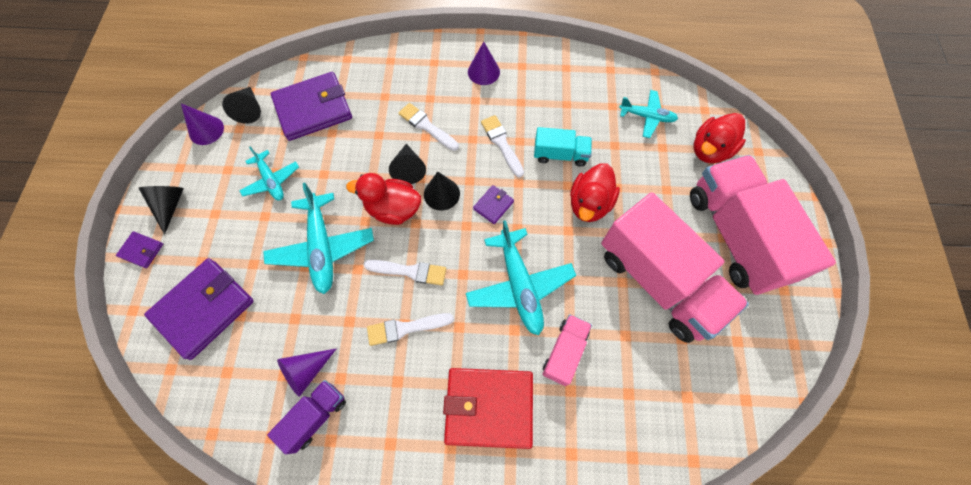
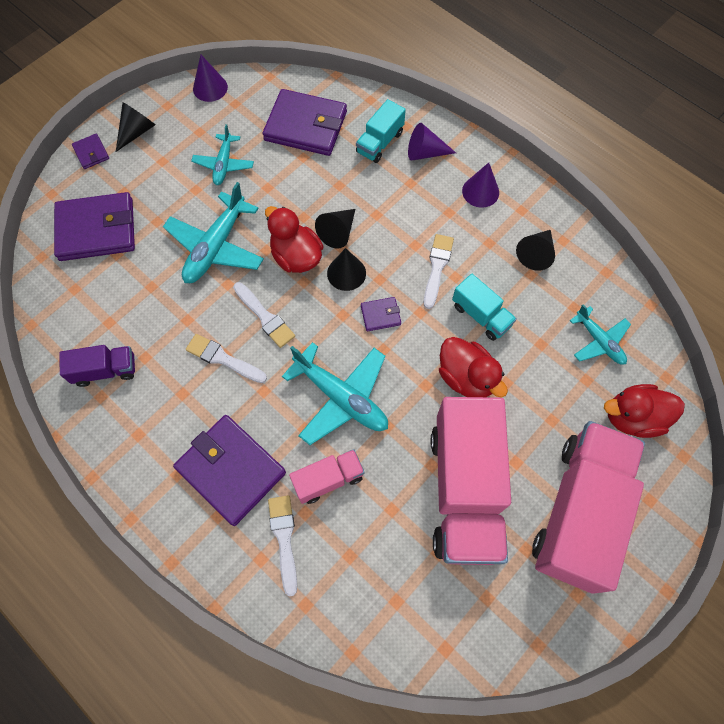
camera: 40 degrees right, 0 degrees up
black cone [222,87,261,124] -> black cone moved to [516,230,555,271]
purple cone [277,348,337,397] -> purple cone moved to [408,123,456,160]
white brush [399,103,459,151] -> white brush moved to [268,495,297,596]
red wallet [443,368,533,449] -> purple wallet [173,415,286,526]
turquoise plane [466,220,576,336] -> turquoise plane turned 75 degrees counterclockwise [282,342,388,445]
red duck [570,163,620,222] -> red duck turned 105 degrees counterclockwise [439,337,508,398]
none -> turquoise truck [356,99,406,163]

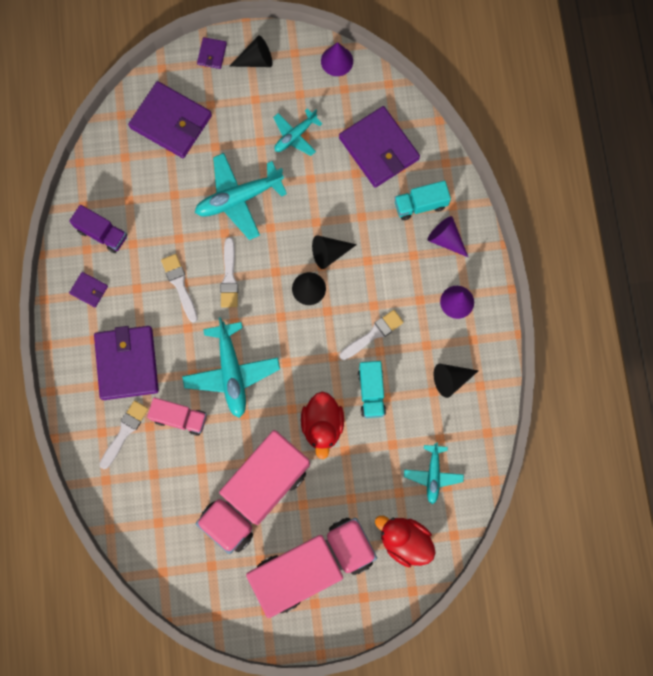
camera: 40 degrees right, 10 degrees up
red duck [265,206,324,273] -> none
purple wallet [361,297,401,331] -> purple wallet moved to [69,272,108,307]

